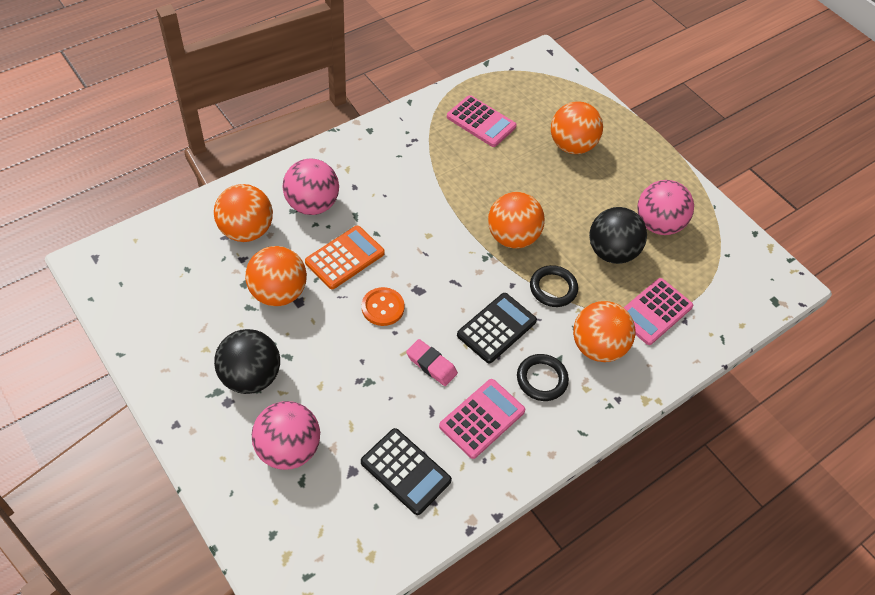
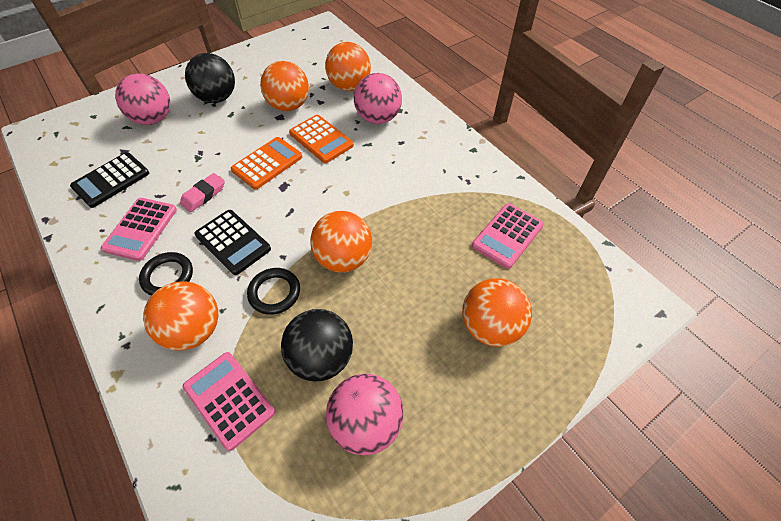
camera: 95 degrees right, 0 degrees up
orange button [362,287,405,326] -> orange calculator [231,137,302,190]
pink calculator [439,379,525,459] -> pink calculator turned 60 degrees clockwise [101,198,177,261]

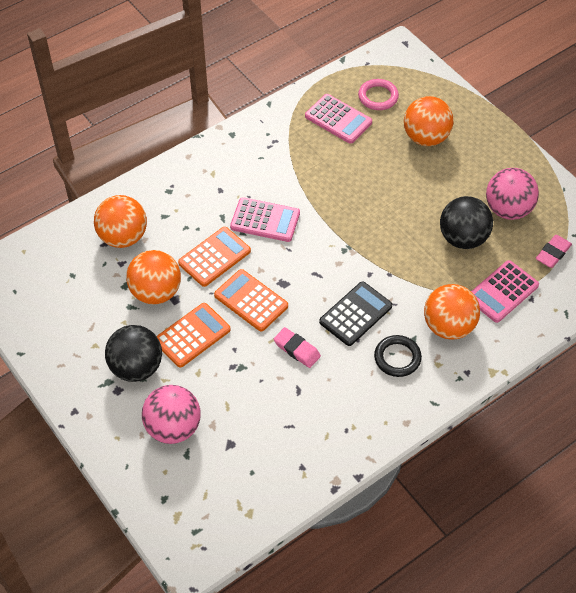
camera: 90 degrees left, 0 degrees up
black calculator [70,152,149,208] -> none
pink calculator [101,198,177,261] -> pink calculator moved to [230,197,300,242]
black ring [247,268,300,315] -> none
orange ball [310,211,372,272] -> none
pink ball [354,73,402,124] -> none
none -> orange calculator [157,303,231,368]
none -> pink ring [358,79,399,110]
none -> pink eraser [536,235,572,268]

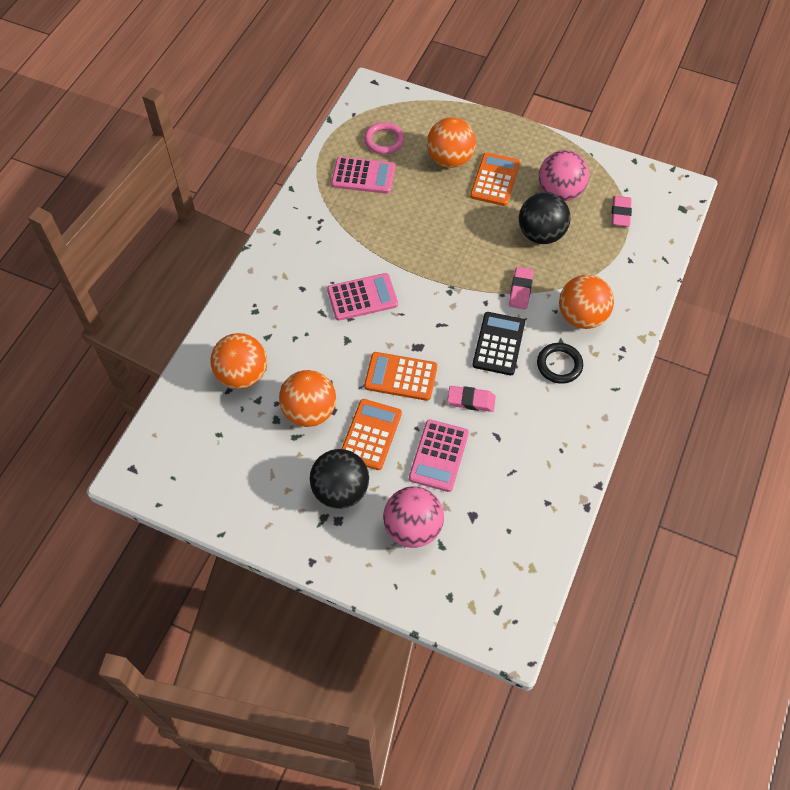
camera: 30 degrees left, 5 degrees up
orange calculator [178,227,251,287] -> orange calculator moved to [470,152,520,206]
pink calculator [471,260,539,323] -> pink calculator moved to [409,419,469,492]
none -> pink eraser [509,267,533,309]

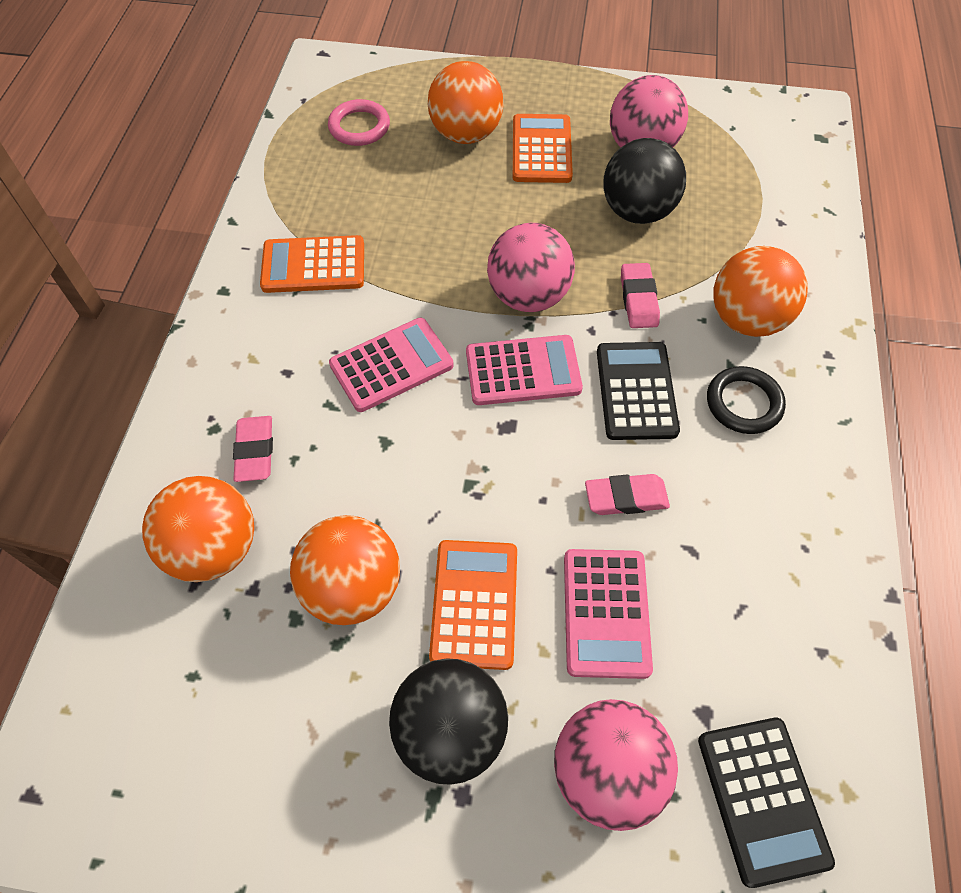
camera: 15 degrees left, 0 degrees up
pink calculator [331,157,395,194] -> pink calculator moved to [466,335,583,405]
orange calculator [364,352,437,401] -> orange calculator moved to [260,235,364,293]
pink eraser [612,196,632,227] -> pink eraser moved to [233,416,273,482]
none -> pink ball [487,223,575,312]
none -> black calculator [698,717,835,888]

